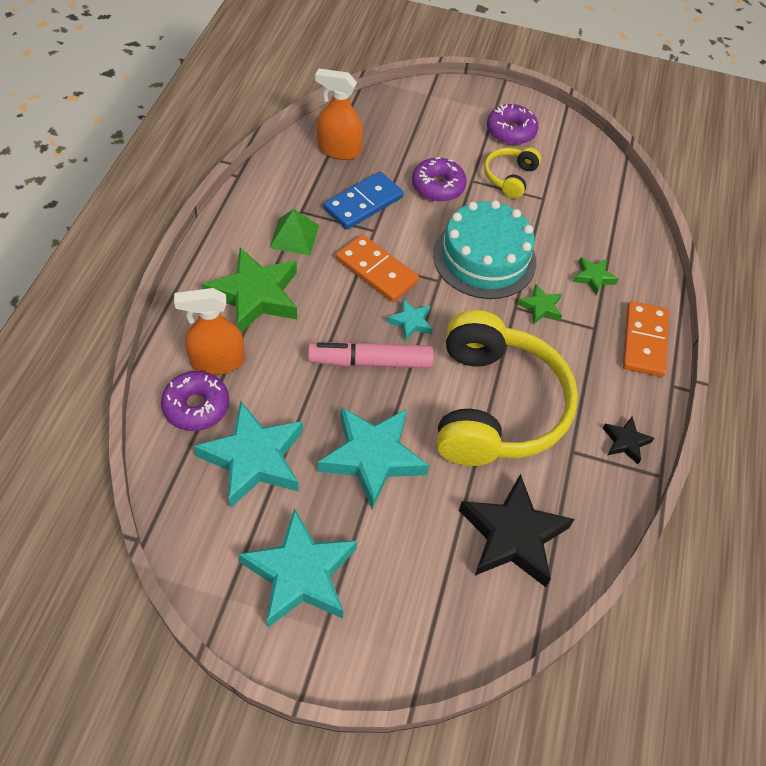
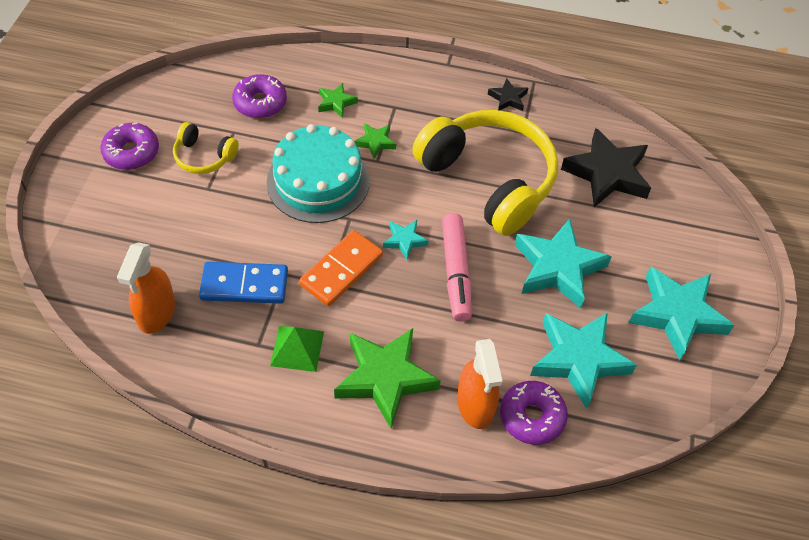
camera: 90 degrees left, 0 degrees up
blue domino [324,172,403,229] -> blue domino turned 45 degrees counterclockwise [199,262,288,304]
purple donut [412,157,467,202] -> purple donut moved to [232,74,287,118]
yellow headphones [436,310,578,466] -> yellow headphones turned 45 degrees clockwise [412,110,558,236]
orange domino [623,301,669,377] -> none

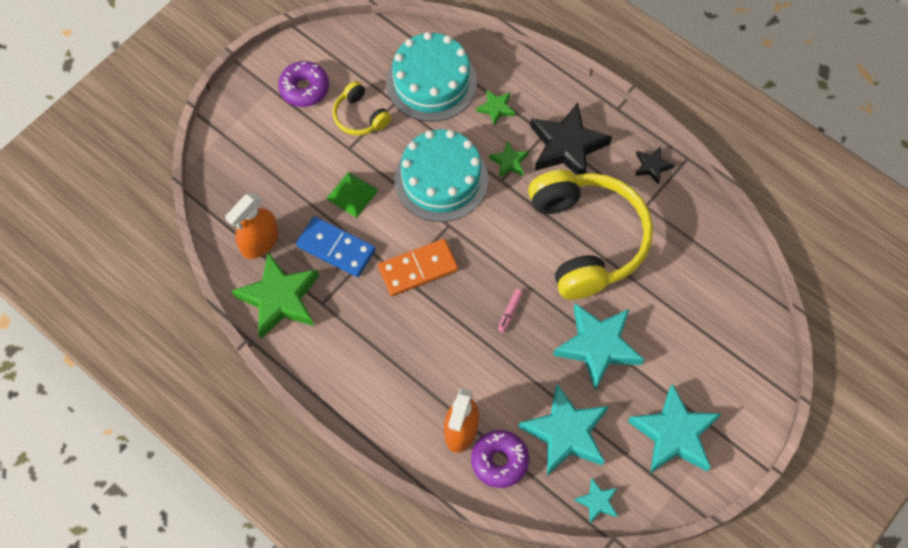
camera: 30 degrees right, 10 degrees up
purple donut [232,74,287,118] -> turquoise cake [386,32,477,122]
green pyramid [270,326,324,372] -> green pyramid moved to [326,171,379,218]
green star [334,328,441,428] -> green star moved to [231,252,319,339]
turquoise star [383,220,429,260] -> turquoise star moved to [574,478,617,523]
pink marker [442,213,472,322] -> pink marker [498,289,523,333], size x0.45
black star [561,128,651,207] -> black star moved to [530,103,612,175]

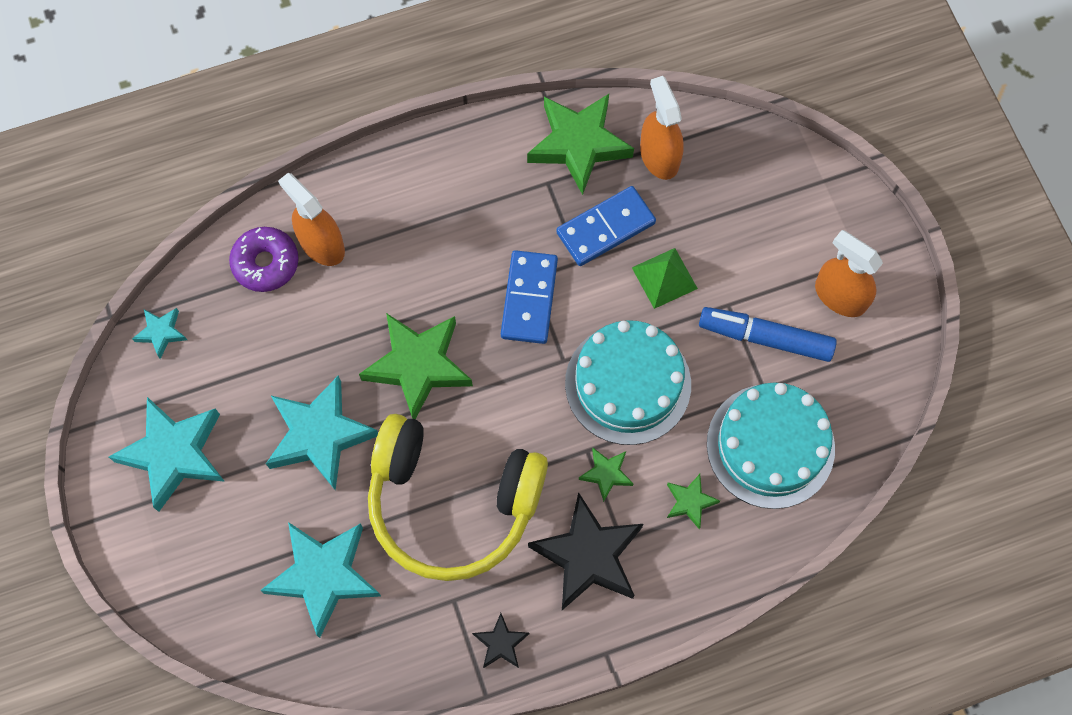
camera: 120 degrees right, 5 degrees up
purple donut [278,61,329,107] -> orange spray bottle [815,230,883,317]
yellow headphones [333,81,391,135] -> blue marker [699,307,837,362]
orange domino [378,239,458,296] -> blue domino [501,250,558,344]
pink marker [498,289,523,333] -> green star [359,313,473,419]
turquoise star [518,384,609,476] -> turquoise star moved to [260,522,381,638]

